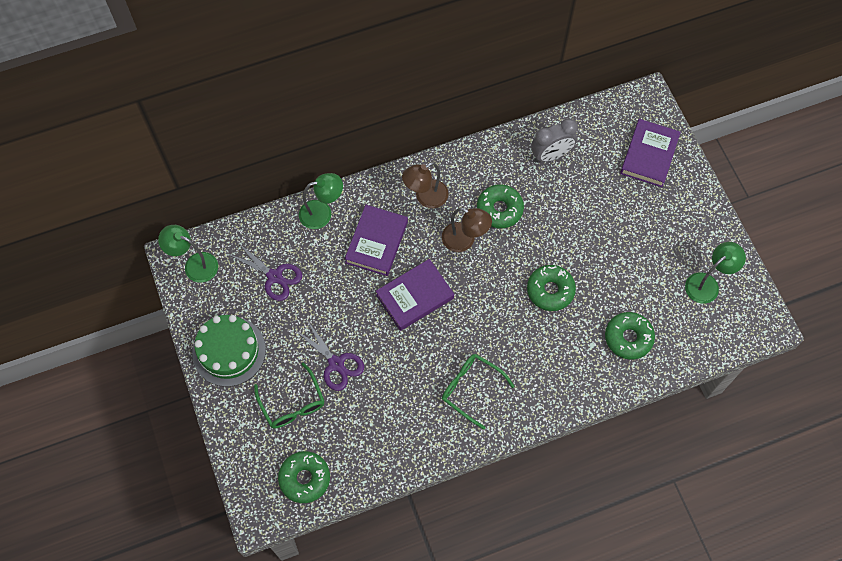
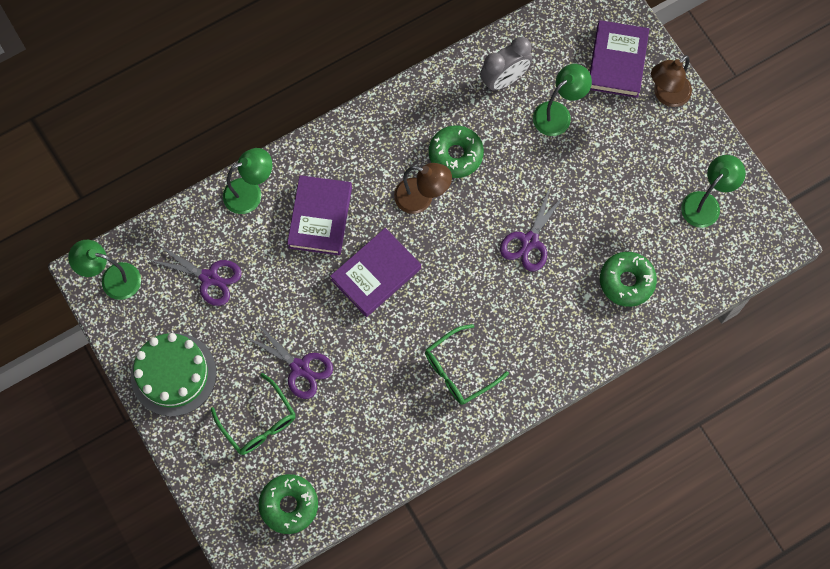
camera: 10 degrees left, 5 degrees up
brown lamp [402,162,448,208] -> brown lamp moved to [651,55,692,107]
green glasses [442,354,515,430] -> green glasses turned 60 degrees counterclockwise [425,324,509,405]
green donut [527,265,576,311] -> purple scissors [500,187,566,271]
none -> green lamp [533,64,592,136]

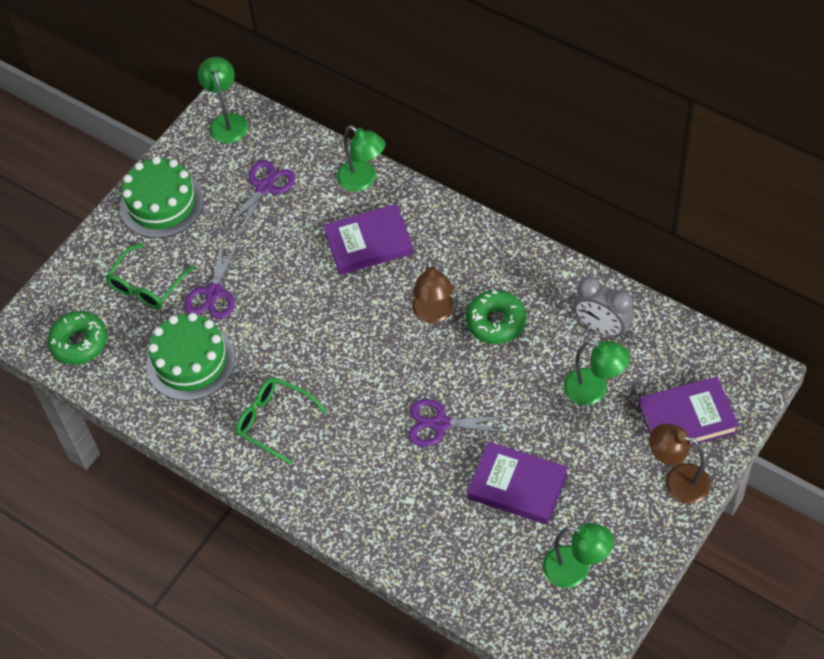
camera: 70 degrees right, 15 degrees down
purple scissors [149,244,241,306] -> purple scissors turned 150 degrees counterclockwise [223,160,296,236]
purple book [330,228,421,317] -> purple book moved to [467,441,568,525]
green donut [600,252,657,307] -> none
none -> green cake [146,313,235,401]

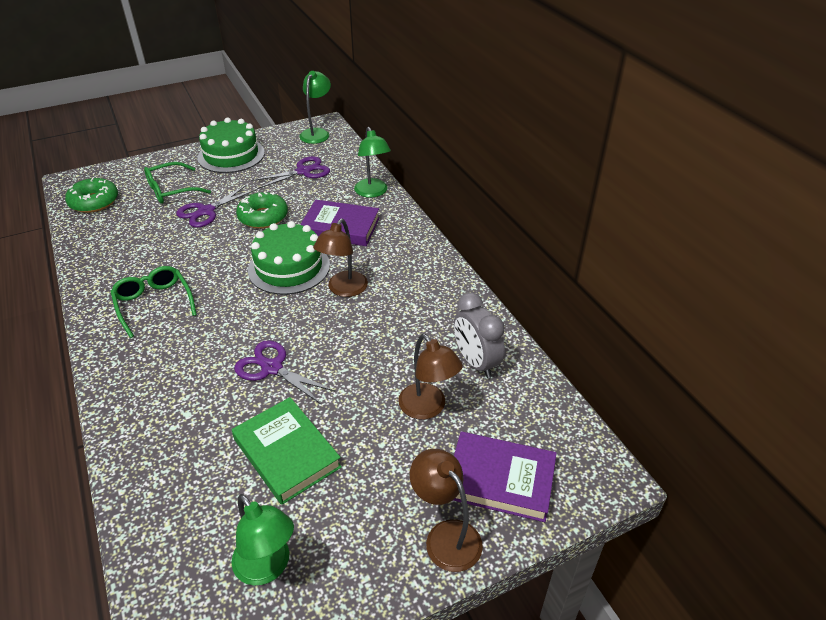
camera: 25 degrees right, 15 degrees down
green cake [146,313,235,401] -> green cake moved to [248,221,330,295]
green donut [466,289,526,344] -> green donut moved to [236,192,288,229]
purple book [467,441,568,525] -> green book [232,397,342,505]
green lamp [564,341,630,405] -> brown lamp [398,334,463,420]

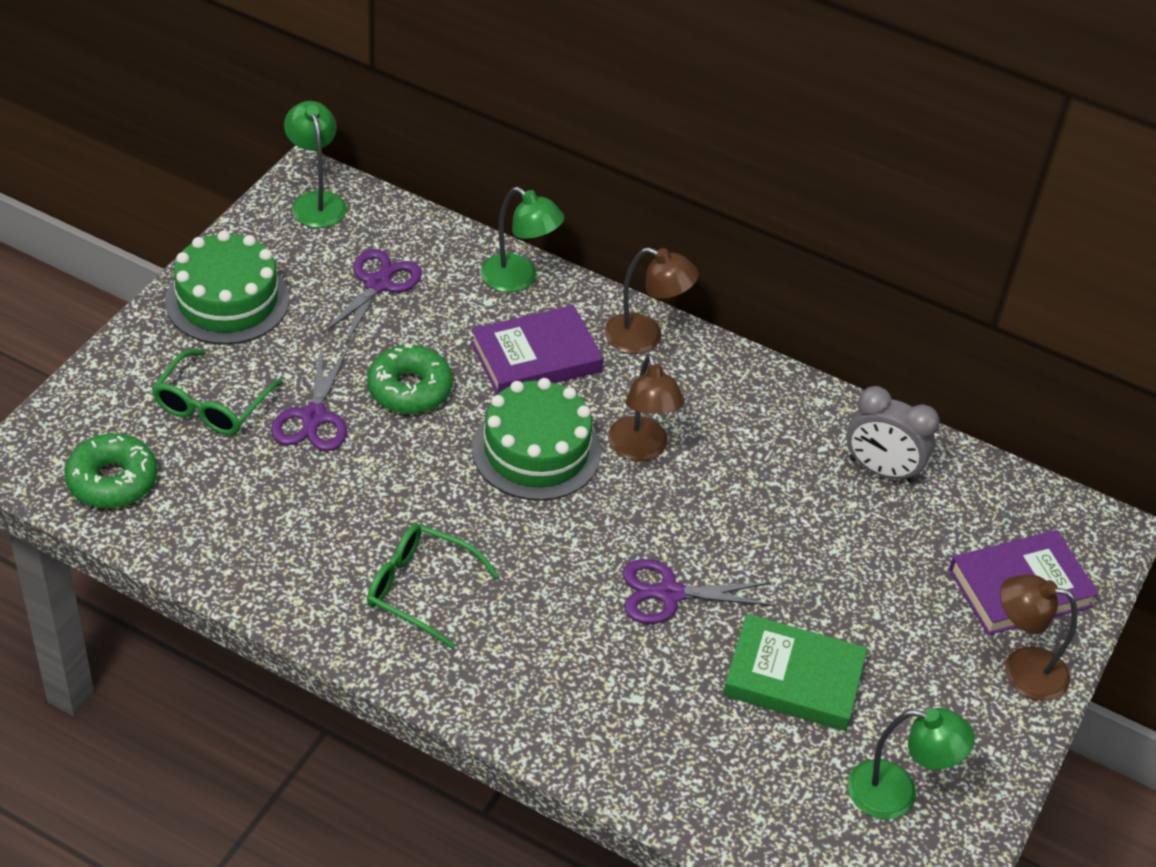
camera: 40 degrees left, 5 degrees up
brown lamp [398,334,463,420] -> brown lamp moved to [604,247,699,354]

